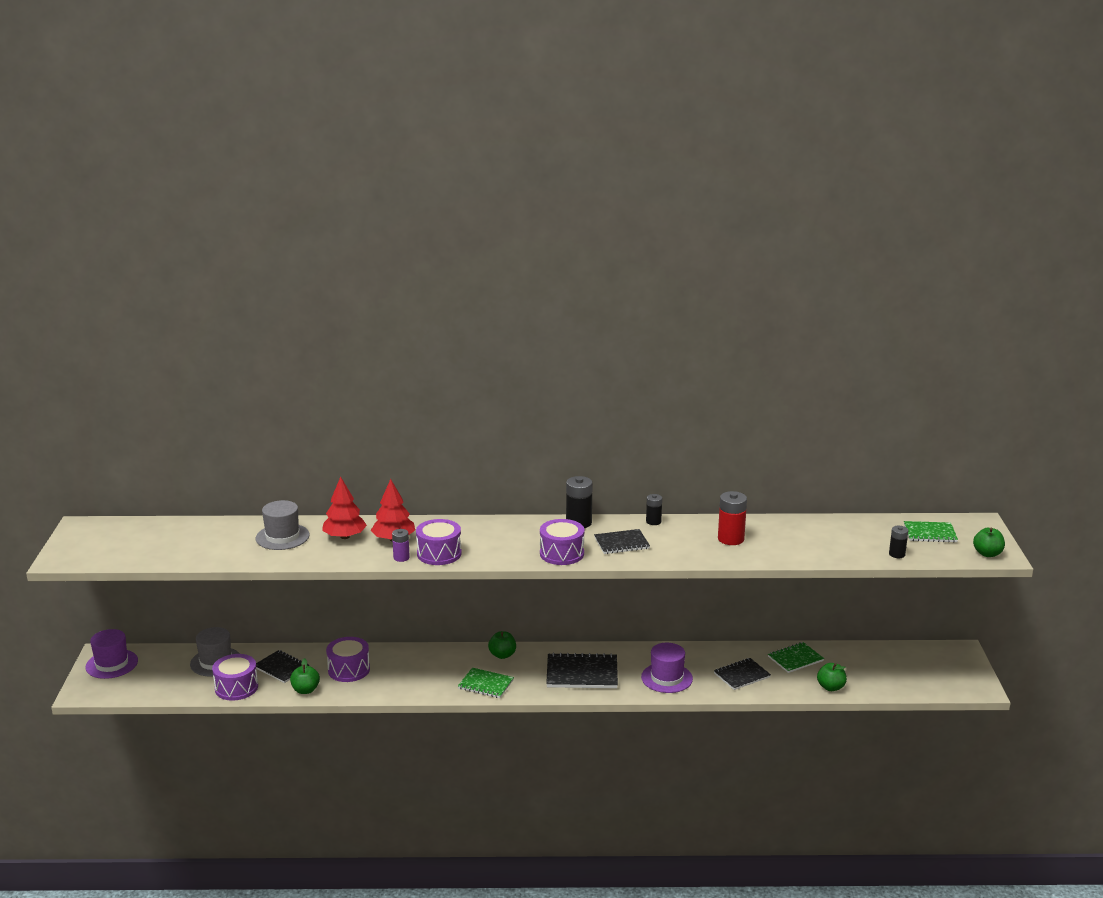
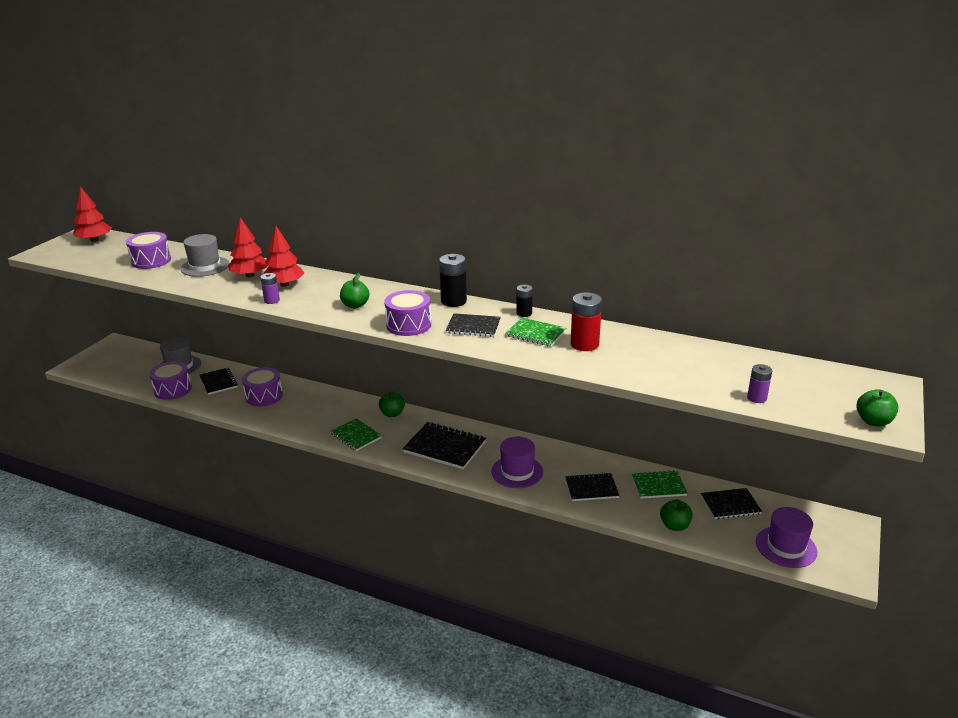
camera: 25 degrees right, 5 degrees up
purple hat [85,629,138,679] -> purple hat moved to [756,507,818,568]
green apple [290,658,320,694] -> green apple moved to [340,273,369,308]
purple drum [416,519,462,565] -> purple drum moved to [126,232,171,269]
black battery [889,526,908,558] -> purple battery [747,364,772,403]
green notebook [904,521,958,543] -> green notebook moved to [505,318,566,347]
none -> red tree [73,187,112,242]
none -> black notebook [701,488,762,519]

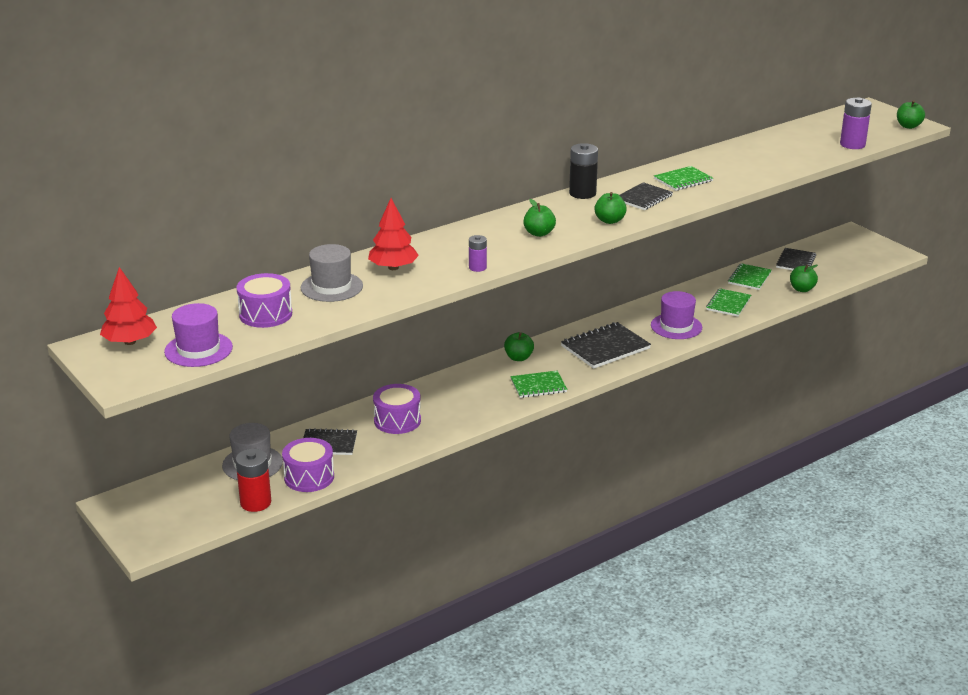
camera: 60 degrees left, 0 degrees up
red tree [264,226,304,287] -> none
purple drum [384,290,431,336] -> green apple [594,192,627,224]
black battery [516,285,533,317] -> none
black notebook [565,473,619,501] -> green notebook [706,288,751,317]
red battery [571,292,602,351] -> red battery moved to [235,449,271,512]
purple battery [747,364,772,403] -> purple battery [840,97,872,149], size x1.68
purple hat [756,507,818,568] -> purple hat moved to [164,303,233,367]

